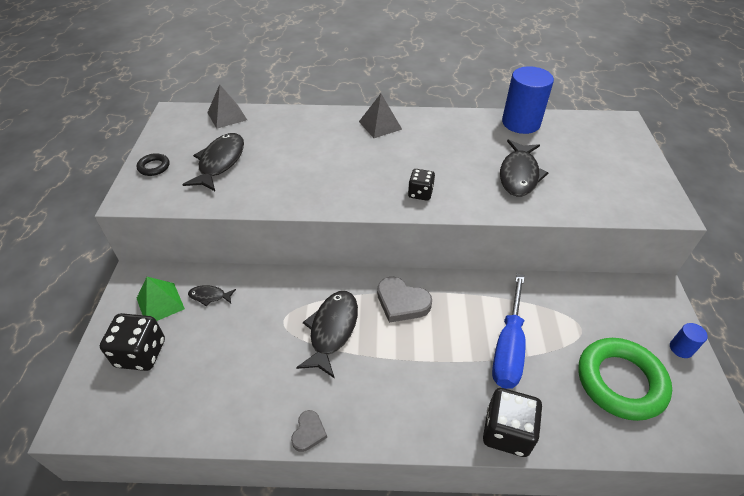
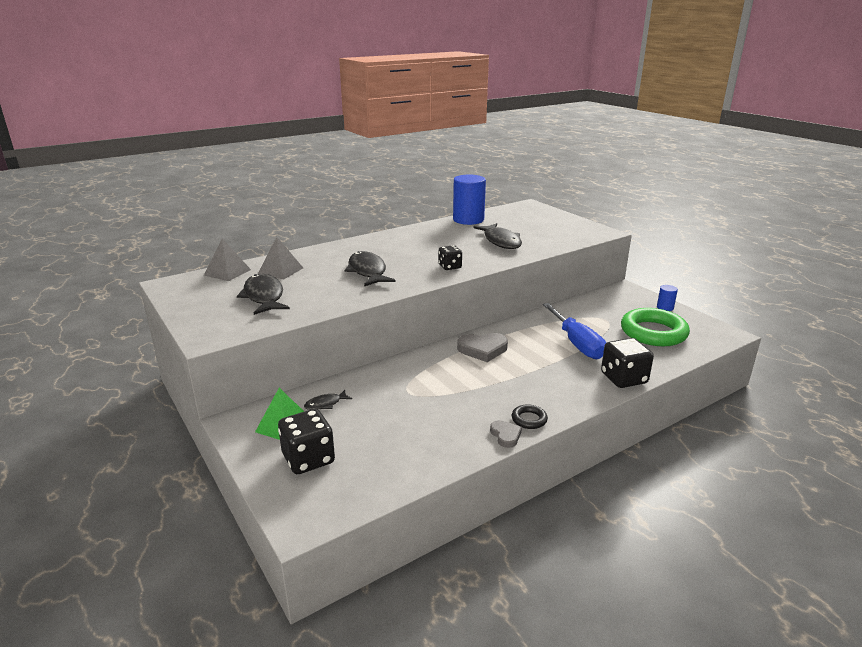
camera: 35 degrees left, 20 degrees down
black ring [136,153,170,176] -> black ring moved to [512,404,548,429]
black fish [296,291,358,378] -> black fish moved to [345,251,395,286]
grey pyramid [359,94,402,138] -> grey pyramid moved to [258,237,303,280]

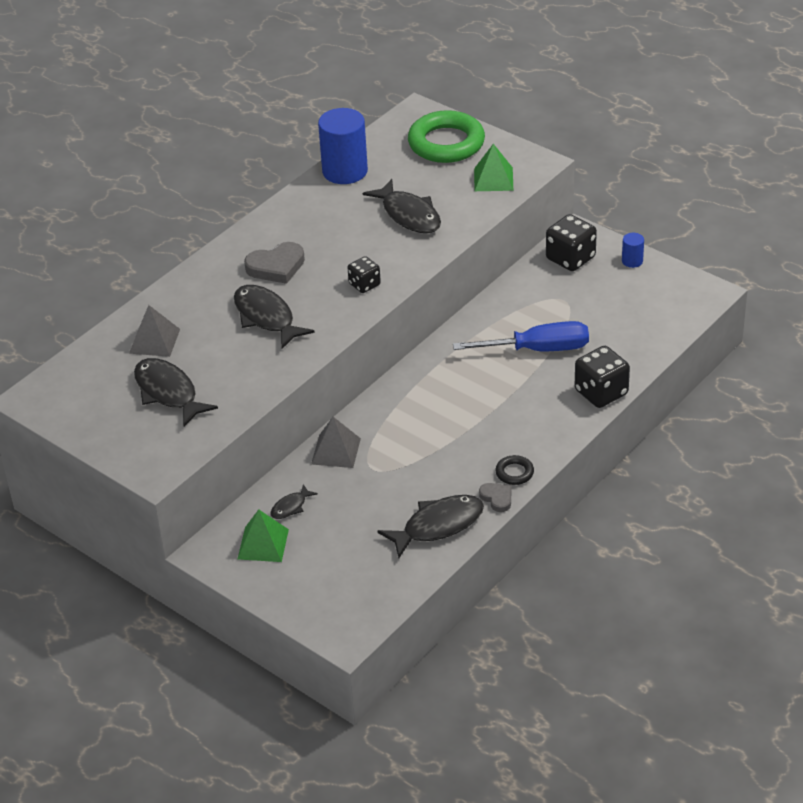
camera: 15 degrees left, 15 degrees up
grey pyramid [204,239,251,281] -> grey pyramid moved to [311,417,361,468]
black dice [278,409,335,474] -> black dice moved to [546,214,597,271]
grey heart [457,333,508,362] -> grey heart moved to [244,242,305,284]
blue screwdriver [543,303,606,359] -> blue screwdriver turned 60 degrees counterclockwise [453,321,589,351]
green ring [621,308,690,346] -> green ring moved to [408,110,485,163]
none -> black fish [377,495,484,558]
none -> green pyramid [474,144,513,191]

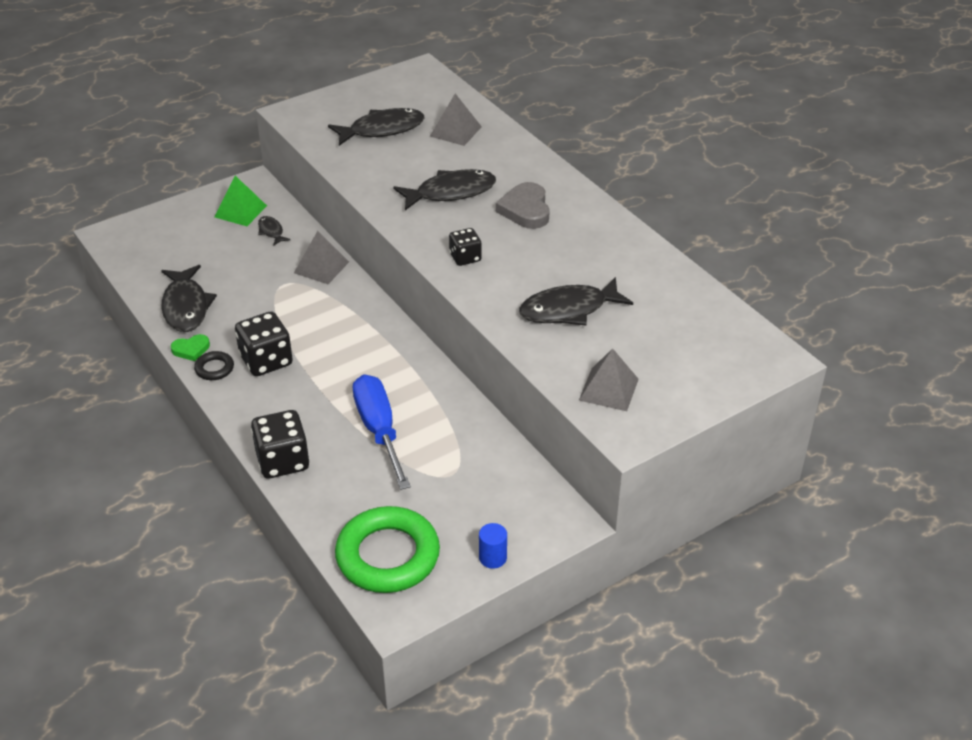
camera: 105 degrees right, 0 degrees up
blue cylinder [318,108,368,184] -> none
green ring [408,110,485,163] -> green ring moved to [335,506,440,593]
blue screwdriver [453,321,589,351] -> blue screwdriver turned 150 degrees clockwise [353,374,411,490]
green pyramid [474,144,513,191] -> grey pyramid [579,348,639,411]
grey heart [479,483,512,512] -> green heart [171,334,210,361]
black dice [546,214,597,271] -> black dice moved to [235,312,293,376]

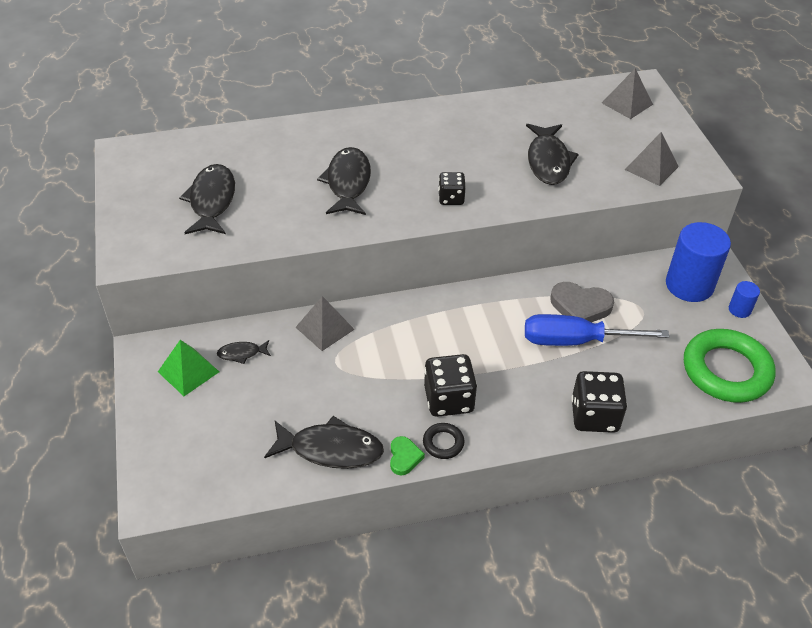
camera: 70 degrees left, 5 degrees up
grey pyramid [430,94,482,146] -> grey pyramid moved to [602,68,653,119]
grey heart [496,182,550,229] -> grey heart moved to [550,282,614,322]
none -> blue cylinder [666,222,731,302]

